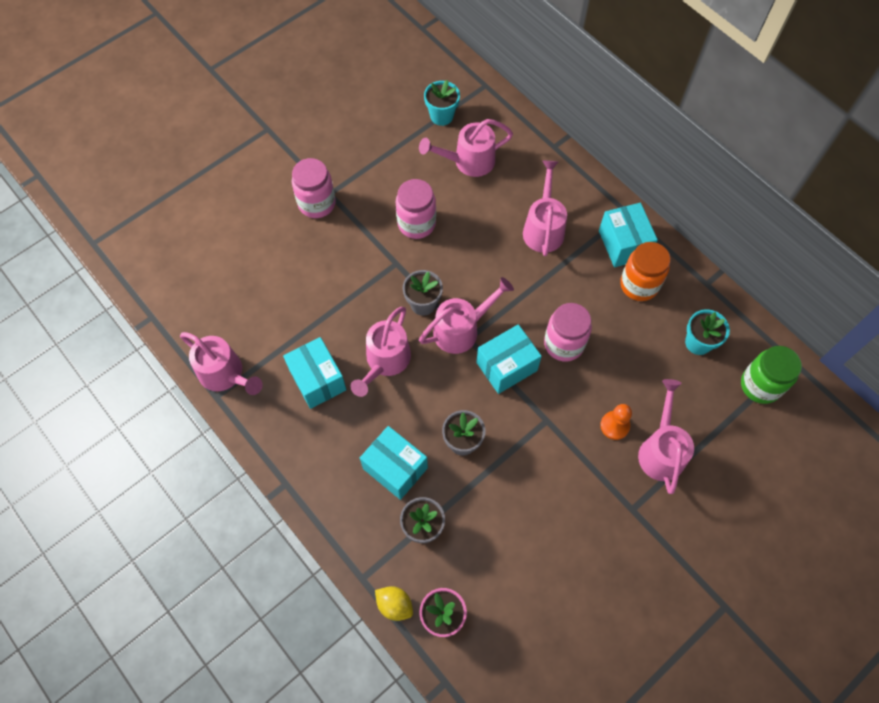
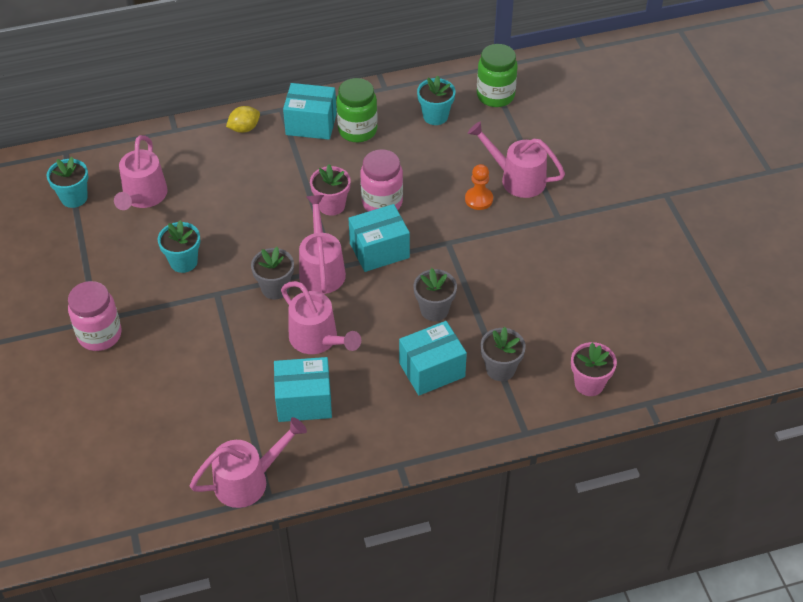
camera: 65 degrees left, 15 degrees down
yellow lemon [375,586,413,621] -> yellow lemon moved to [226,106,260,133]
pink jar [396,179,436,239] -> turquoise flower pot [158,220,200,273]
turquoise box [476,324,542,394] -> turquoise box turned 75 degrees clockwise [348,204,410,272]
pink watering can [523,161,567,256] -> none
orange jar [620,242,671,301] -> green jar [336,78,378,142]
none -> pink flower pot [310,164,351,216]

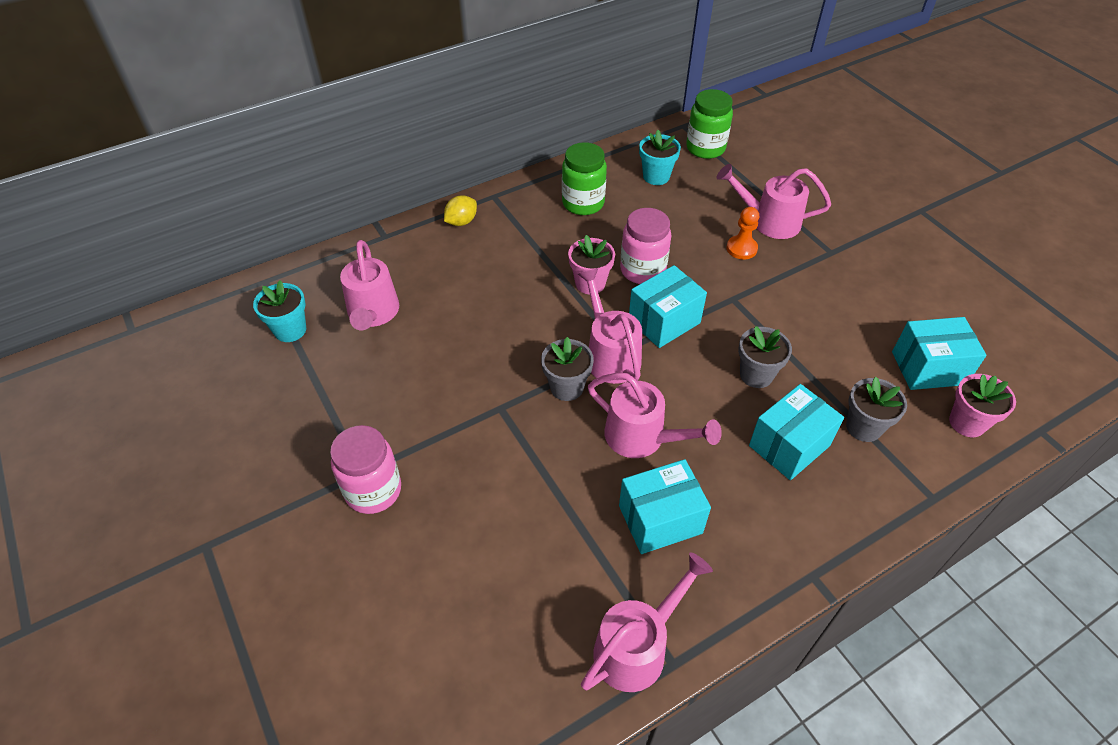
camera: 15 degrees left, 0 degrees up
turquoise flower pot [158,220,200,273] -> none
turquoise box [283,83,337,140] -> turquoise box moved to [892,317,987,390]

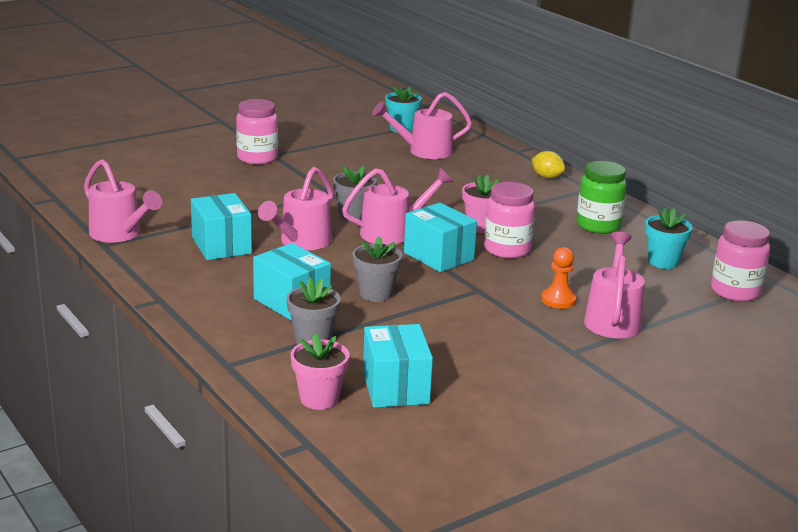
camera: 85 degrees right, 25 degrees down
green jar [686,89,733,159] -> pink jar [711,220,770,302]

